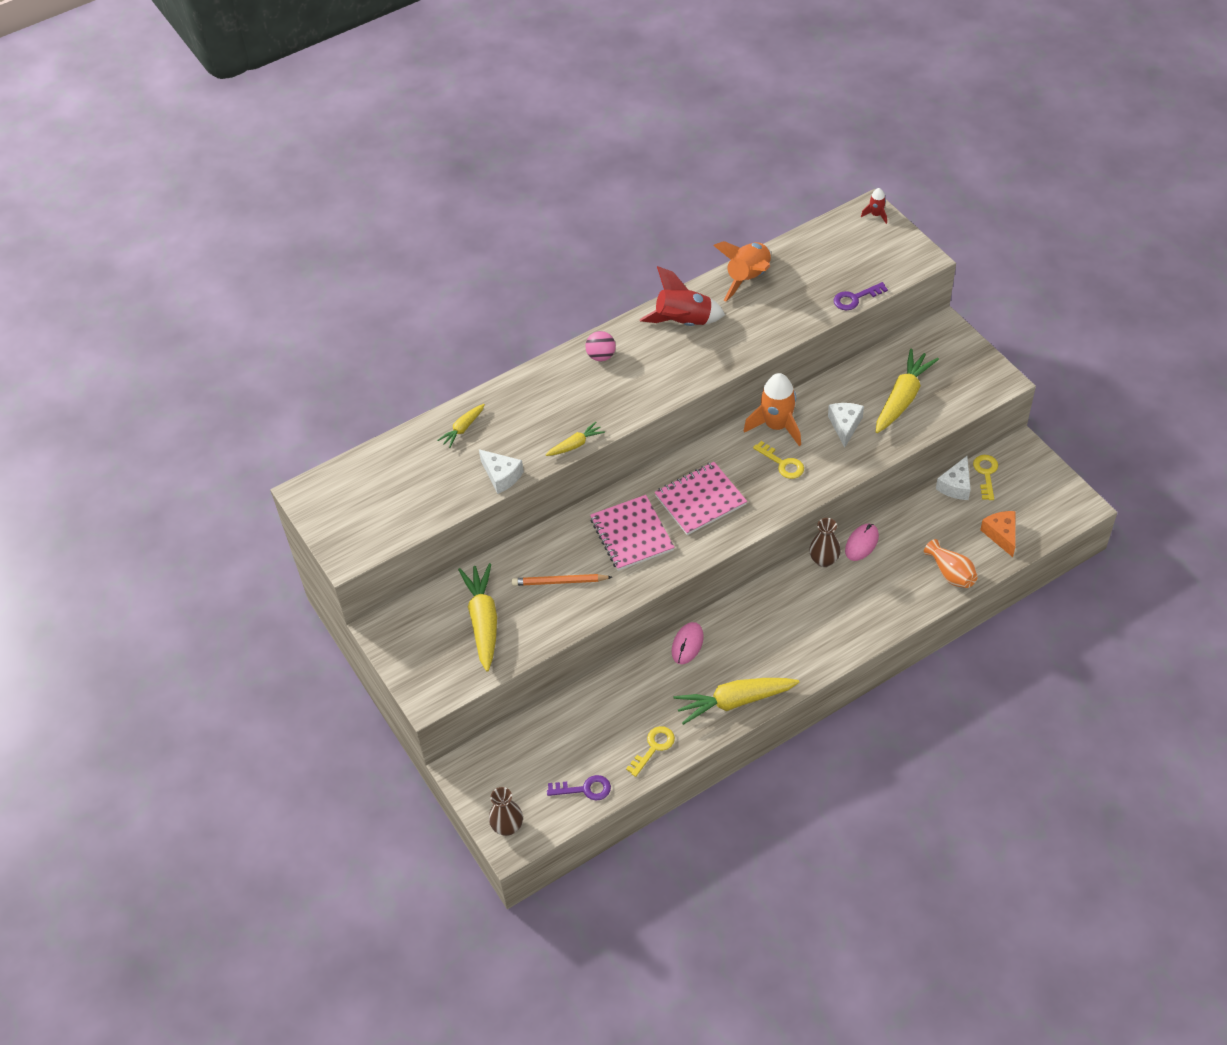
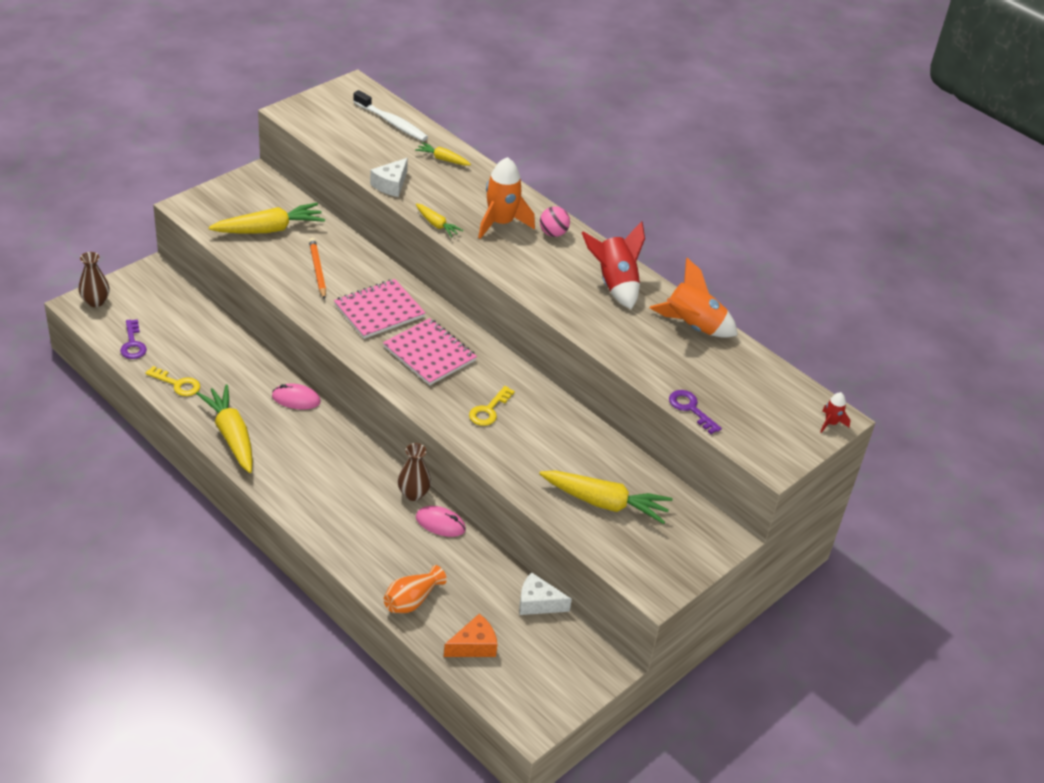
camera: 70 degrees right, 10 degrees down
orange rocket [744,373,801,446] -> orange rocket moved to [478,157,535,239]
white cheese [828,403,864,448] -> none
yellow key [973,455,998,500] -> none
none -> white toothbrush [353,90,428,141]

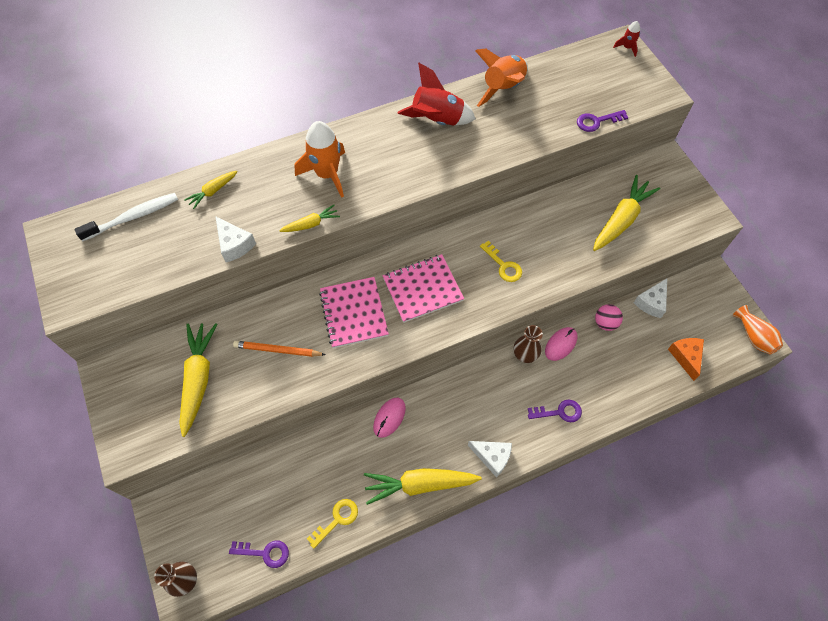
camera: 65 degrees left, 20 degrees up
orange vase [384,565,447,613] -> orange vase moved to [733,305,783,355]
pink ball [540,206,570,237] -> pink ball moved to [595,304,623,331]
none -> white cheese [468,441,512,478]
none -> purple key [528,400,582,422]

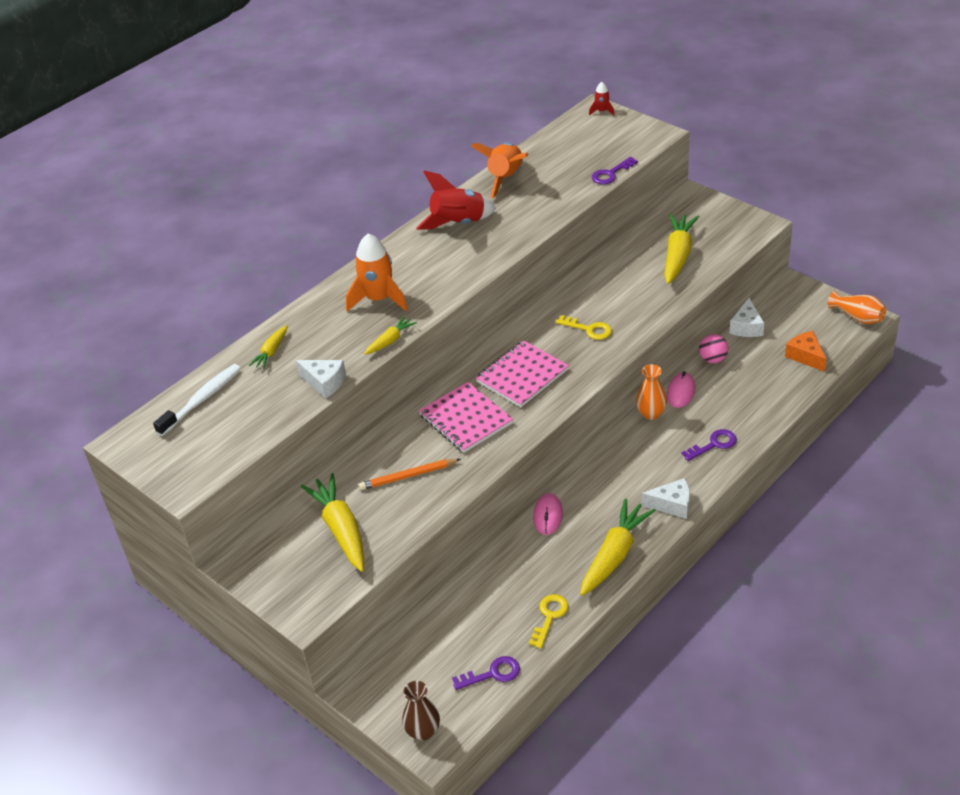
camera: 20 degrees left, 20 degrees down
yellow carrot [364,468,482,505] -> yellow carrot turned 150 degrees clockwise [580,499,656,596]
brown vase [514,325,543,363] -> orange vase [636,364,667,420]

